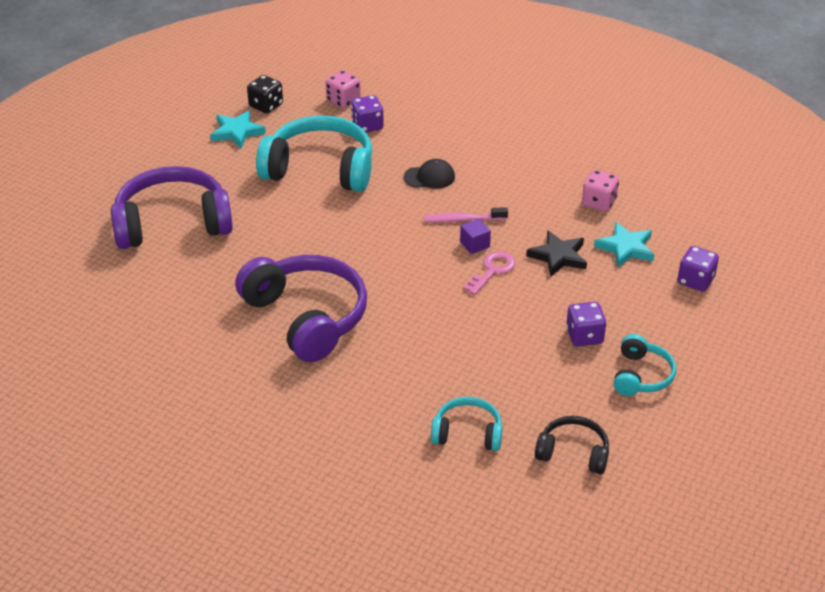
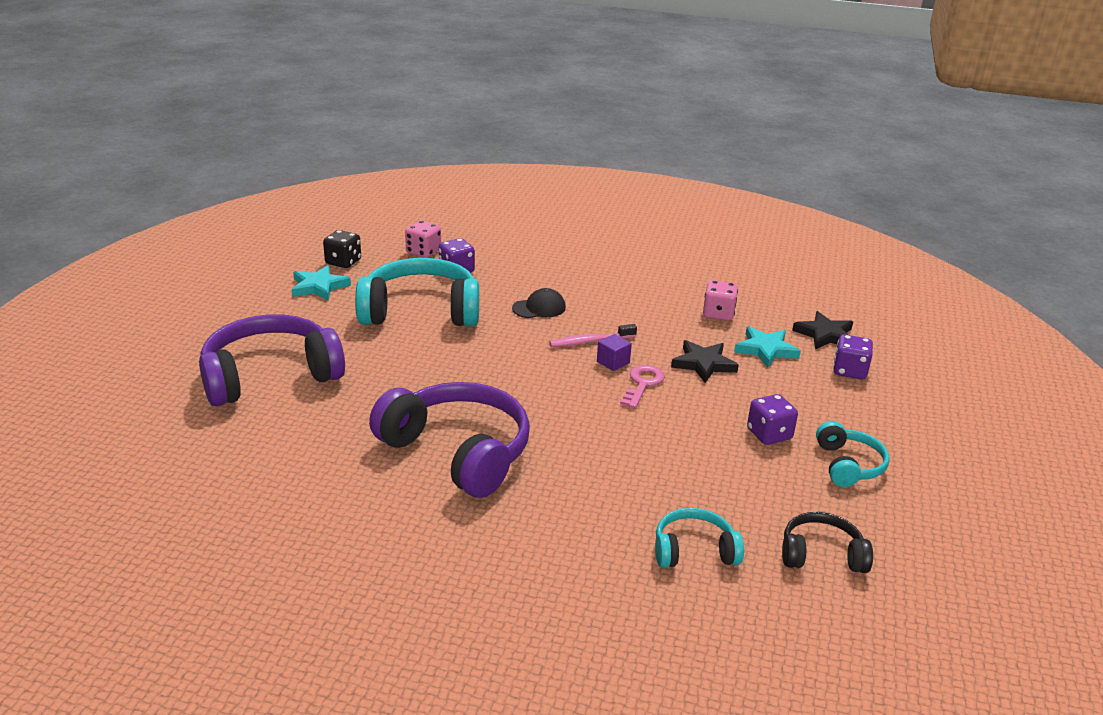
camera: 15 degrees left, 10 degrees down
none -> black star [792,311,853,349]

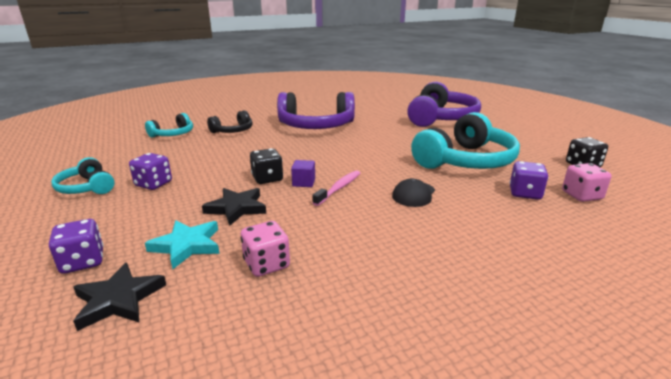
camera: 140 degrees right, 5 degrees down
turquoise star [292,265,351,301] -> none
pink key [620,365,665,409] -> black dice [250,148,283,184]
black headphones [782,512,873,573] -> black headphones moved to [207,110,253,133]

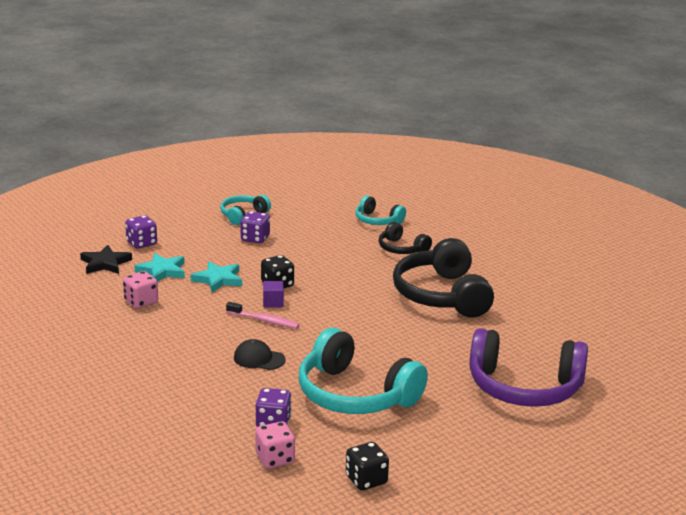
camera: 80 degrees right, 0 degrees up
black star [202,188,266,226] -> turquoise star [191,261,242,292]
purple headphones [277,92,355,129] -> black headphones [393,238,494,318]

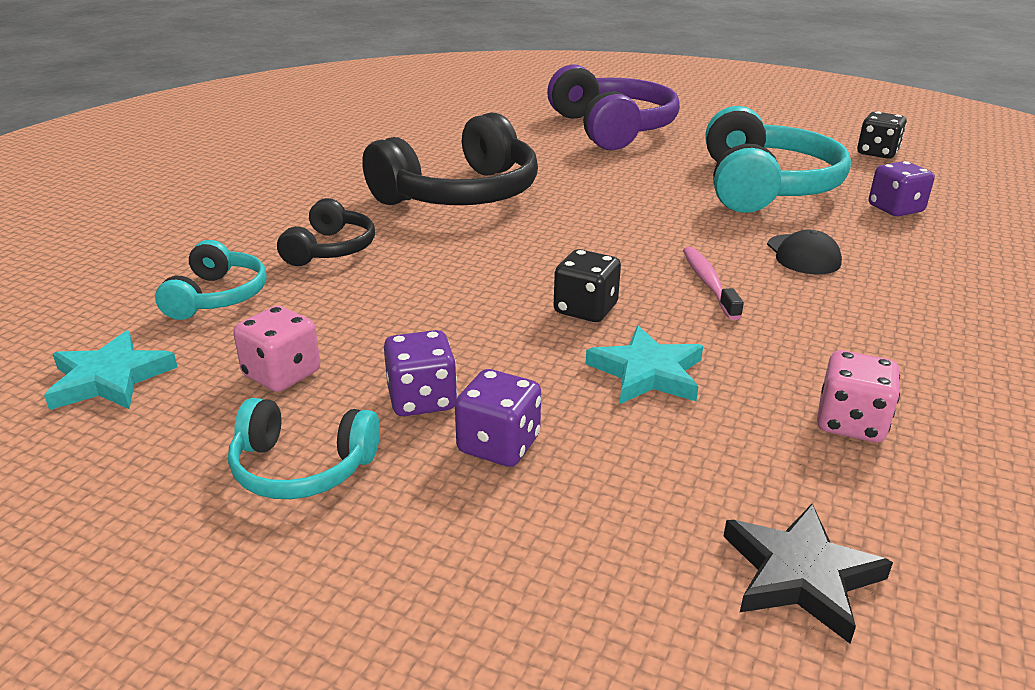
camera: 120 degrees left, 5 degrees up
purple dice [125,215,157,249] -> purple dice moved to [455,369,541,467]
turquoise star [134,253,185,282] -> turquoise star moved to [44,331,178,410]
pink dice [255,422,295,468] -> pink dice moved to [233,306,320,392]
purple cube [263,281,284,308] -> none

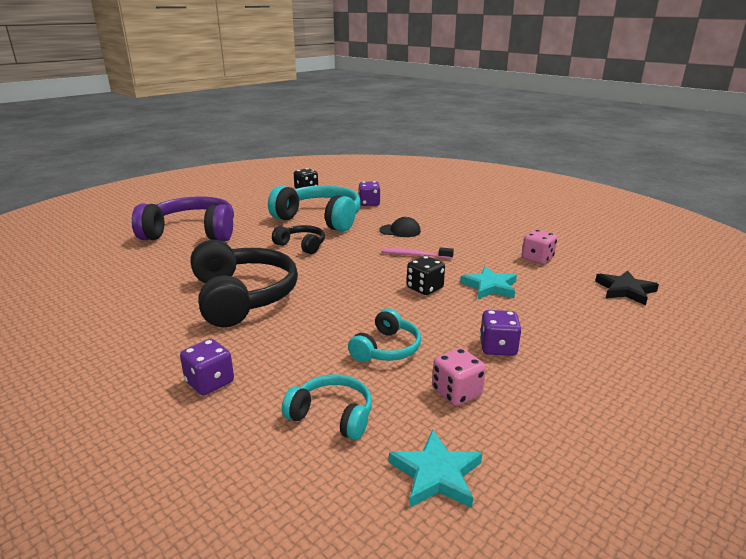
camera: 70 degrees left, 5 degrees down
turquoise headphones [228,398,380,499] -> turquoise headphones moved to [348,308,421,362]
black headphones [277,198,375,266] -> black headphones moved to [272,225,325,254]
purple dice [455,369,541,467] -> purple dice moved to [180,339,234,396]

